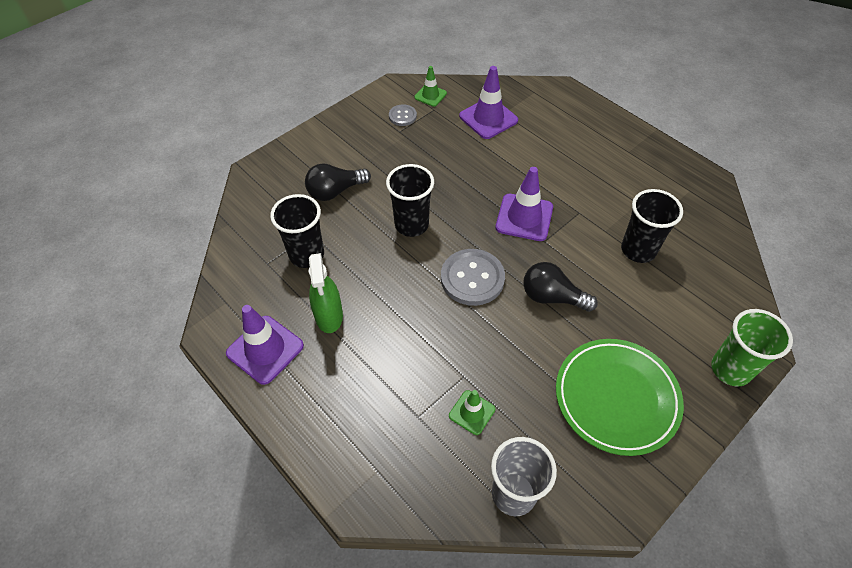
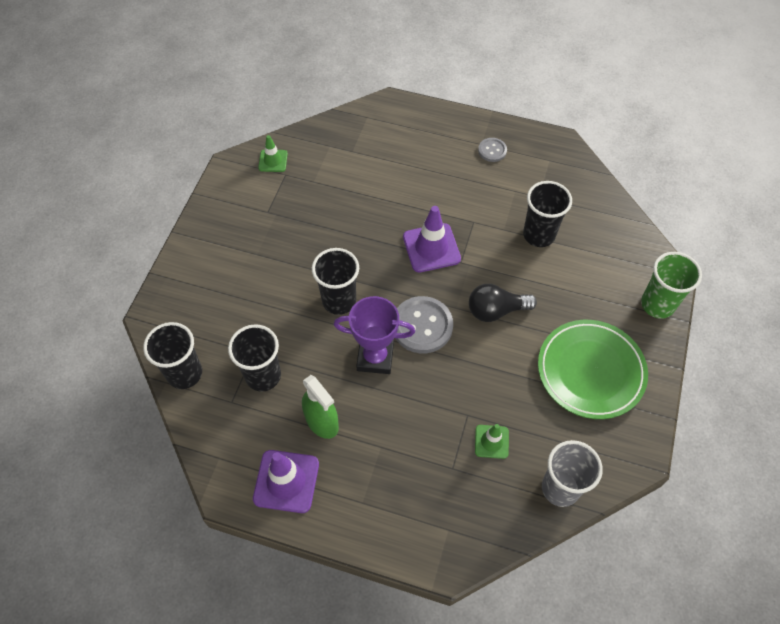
camera: 30 degrees left, 5 degrees up
black light bulb [305,163,371,201] -> none
grey button [389,104,417,126] -> grey button moved to [478,138,507,162]
purple traffic cone [459,66,518,139] -> none
none -> black cup [143,322,202,389]
none -> purple trophy [334,296,415,374]

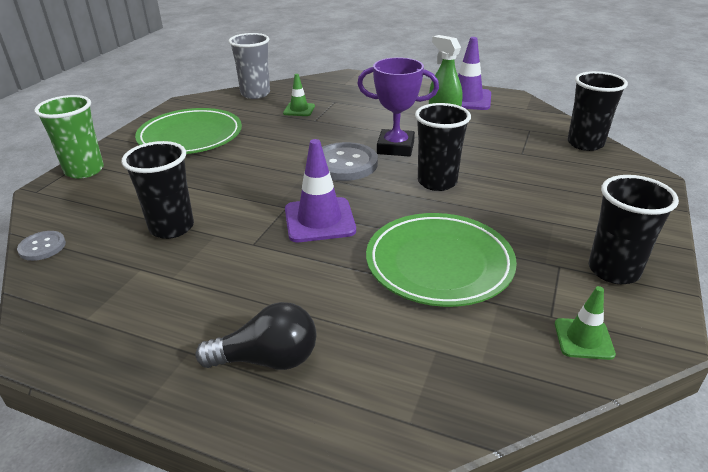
camera: 175 degrees left, 25 degrees down
black cup [228,324,281,392] -> black cup moved to [589,175,679,284]
black light bulb [469,284,537,322] -> black light bulb moved to [195,302,317,370]
grey button [478,138,507,162] -> grey button moved to [17,231,66,261]
none -> green plate [366,213,517,307]

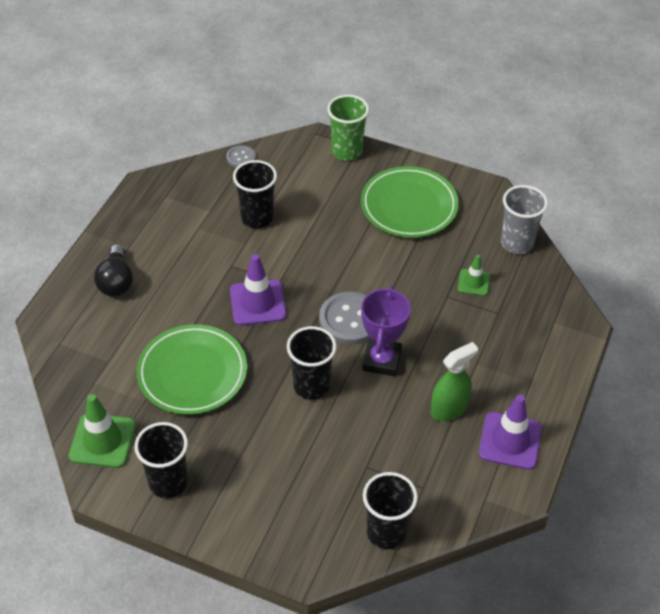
camera: 90 degrees right, 15 degrees up
green traffic cone [555,286,616,360] -> green traffic cone [69,394,136,468], size x1.71

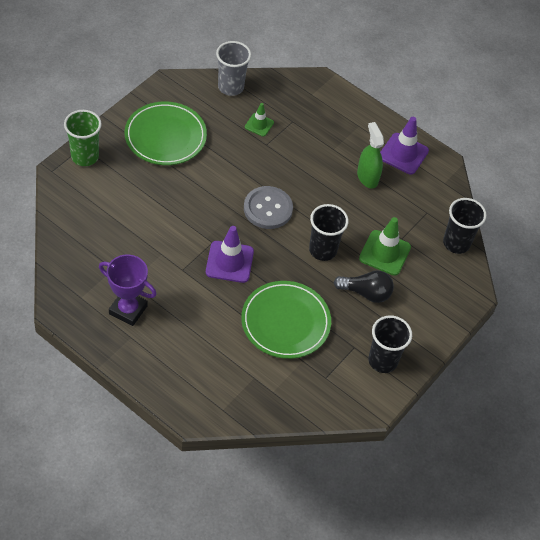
camera: 80 degrees left, 5 degrees up
green traffic cone [69,394,136,468] -> green traffic cone moved to [359,217,411,276]
black light bulb [94,244,133,297] -> black light bulb moved to [334,270,394,303]
grey button [226,145,256,168] -> none
black cup [233,160,277,229] -> none
purple trophy [361,286,411,376] -> purple trophy moved to [99,255,157,326]

